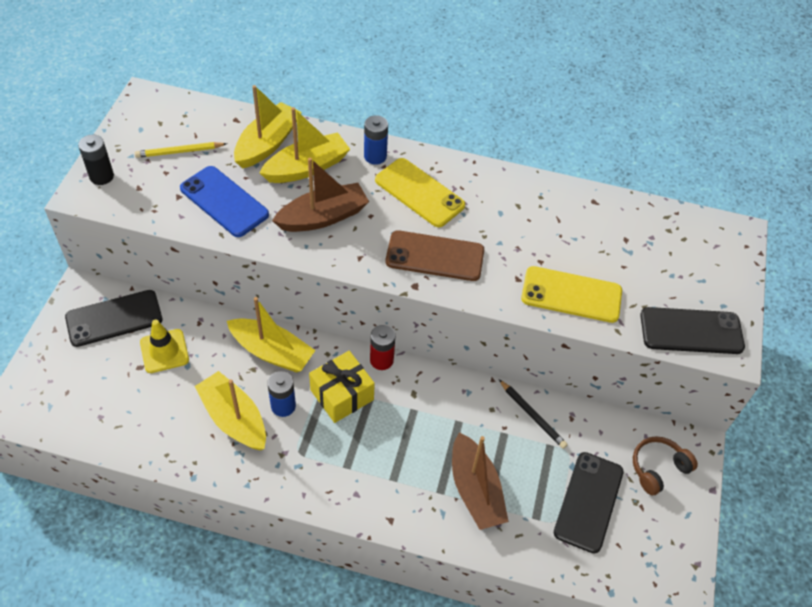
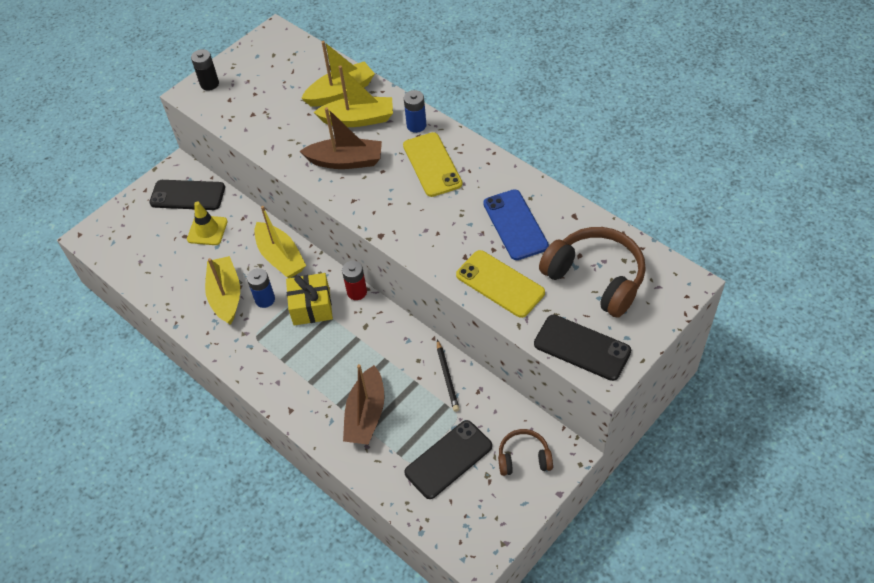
camera: 35 degrees right, 0 degrees up
yellow pencil [135,142,227,158] -> none
blue phone [180,166,269,237] -> blue phone moved to [483,189,549,260]
brown phone [386,230,484,281] -> none
none -> brown headphones [539,227,646,318]

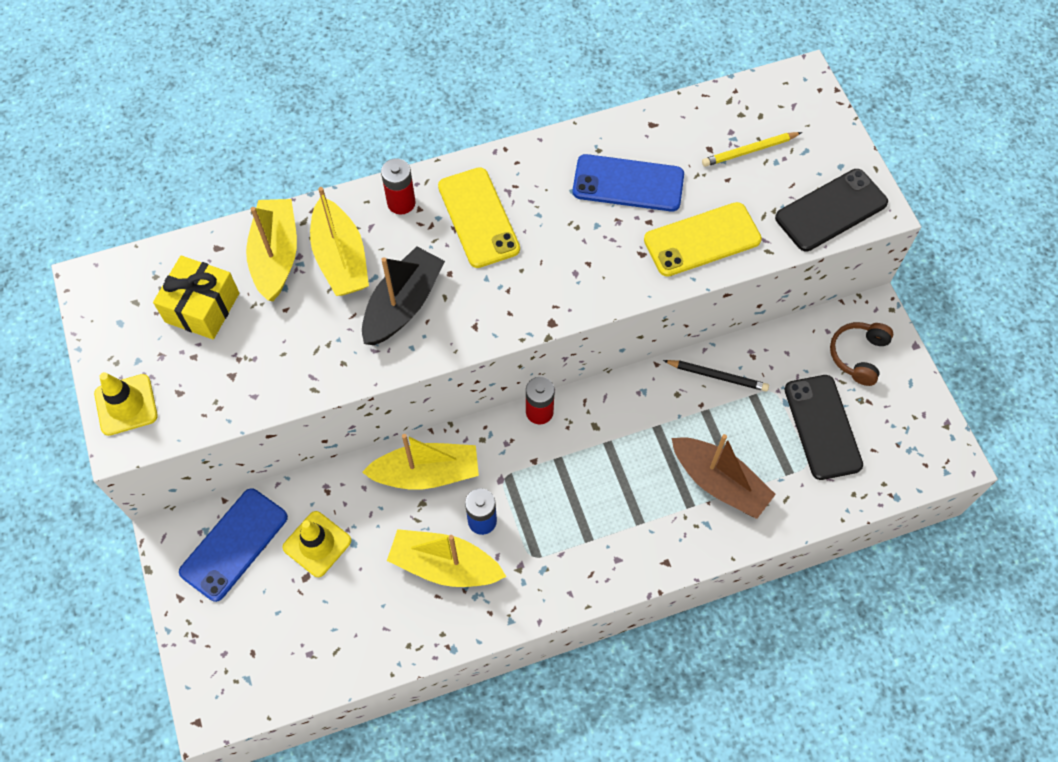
camera: 65 degrees left, 10 degrees up
black phone [149,180,225,210] -> blue phone [179,489,288,602]
black battery [191,49,219,91] -> yellow traffic cone [94,372,158,436]
yellow gift [286,273,333,325] -> yellow gift moved to [153,255,239,339]
brown boat [300,107,382,169] -> black boat [362,246,445,345]
yellow boat [313,65,393,127] -> yellow boat turned 135 degrees clockwise [310,187,369,296]
yellow phone [403,132,462,197] -> yellow phone turned 60 degrees clockwise [438,167,520,268]
blue battery [404,90,426,133] -> red battery [381,158,416,214]
brown headphones [539,227,646,318] -> yellow pencil [702,132,802,167]

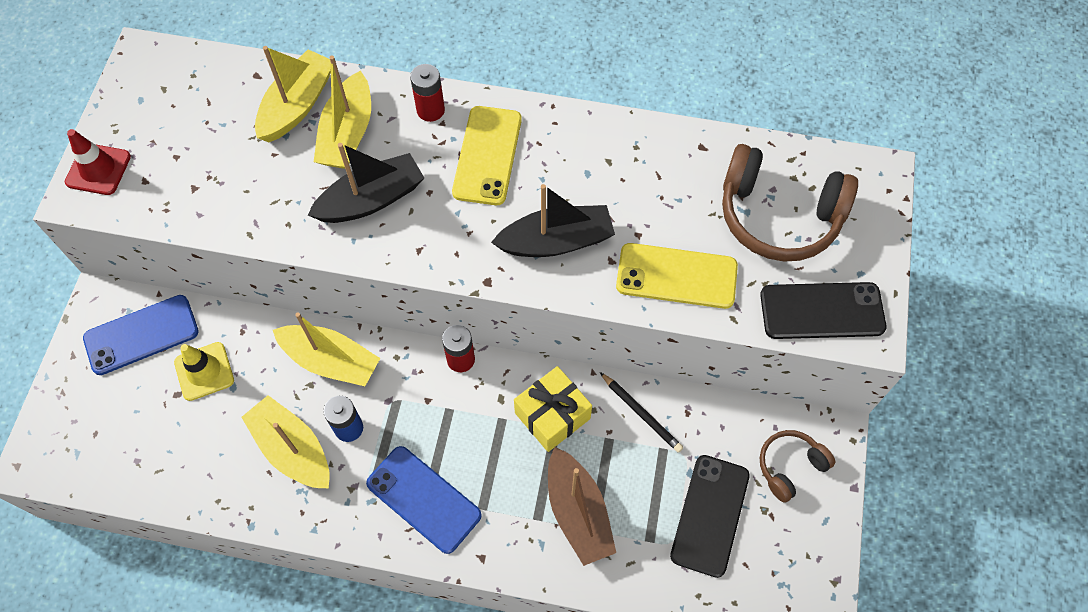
camera: 30 degrees right, 0 degrees up
yellow traffic cone [94,372,158,436] -> red traffic cone [65,129,131,195]
yellow gift [153,255,239,339] -> yellow gift moved to [514,366,592,452]
blue phone [573,154,684,212] -> blue phone moved to [366,446,482,554]
yellow pencil [702,132,802,167] -> brown headphones [722,144,858,261]
none -> black boat [491,184,615,257]

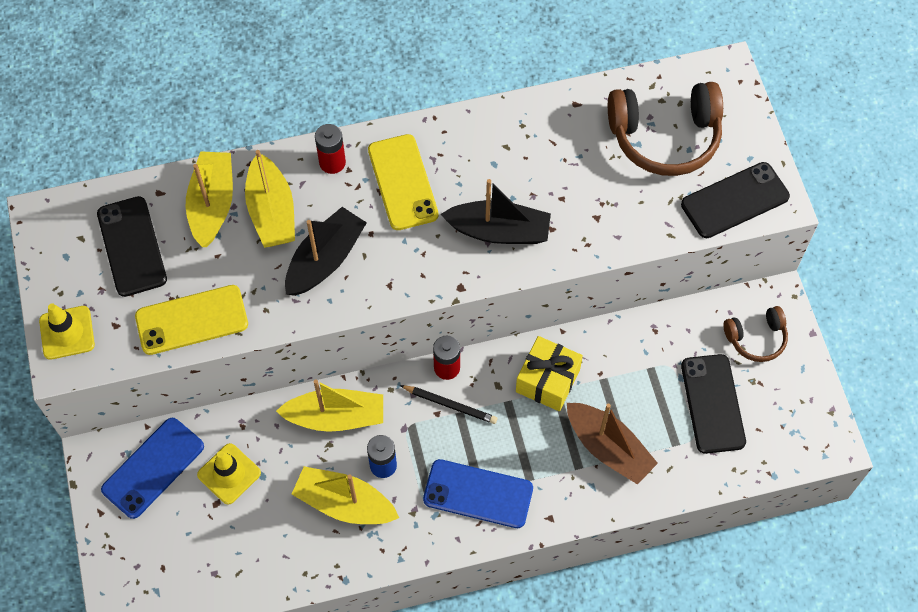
camera: 25 degrees left, 0 degrees up
red traffic cone [65,129,131,195] -> yellow traffic cone [39,304,95,360]
black boat [491,184,615,257] -> black boat turned 45 degrees clockwise [441,179,551,244]
black pencil [600,372,683,453] -> black pencil moved to [400,385,497,424]
yellow phone [616,243,738,309] -> yellow phone moved to [135,285,248,355]
brown headphones [760,430,835,503] -> brown headphones turned 135 degrees counterclockwise [724,306,788,362]
none -> black phone [97,196,167,297]

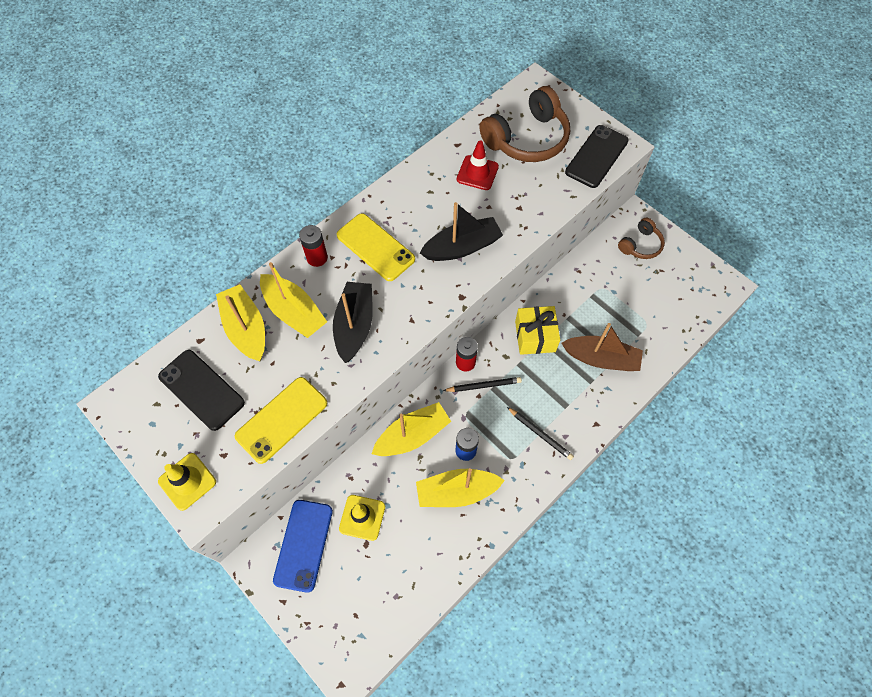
camera: 30 degrees left, 0 degrees up
blue phone [423,459,533,528] -> black pencil [507,407,574,460]
black phone [681,354,746,454] -> none
none -> red traffic cone [457,140,499,190]

